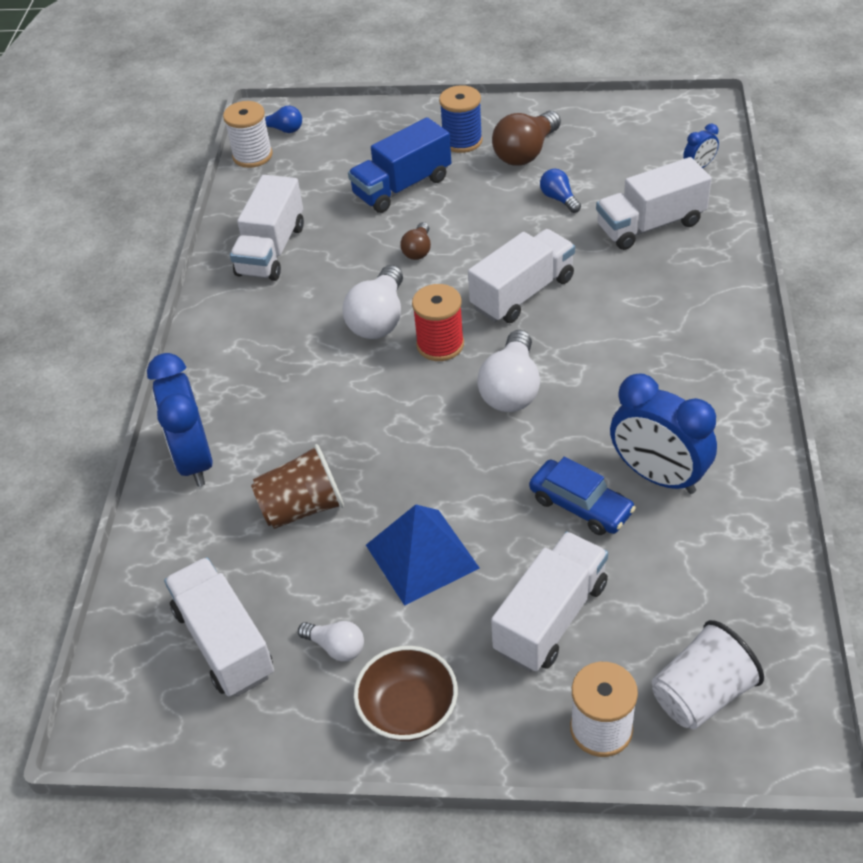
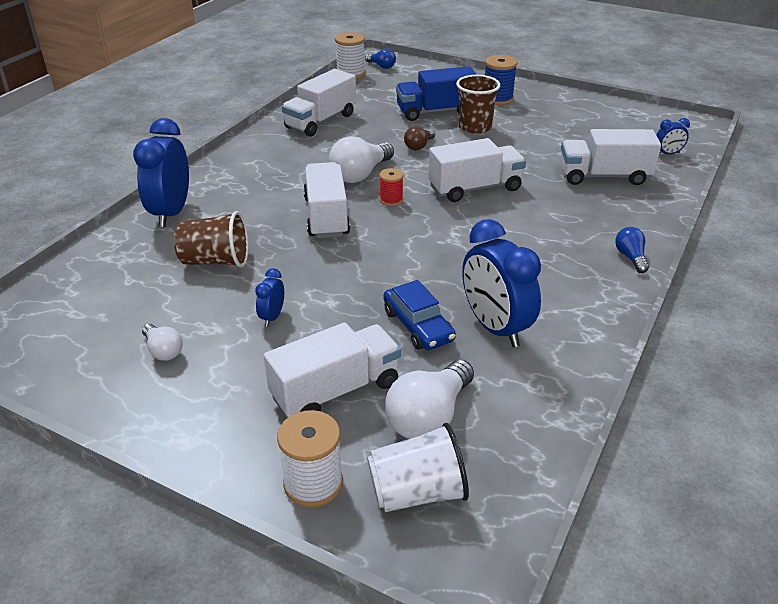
camera: 20 degrees right, 10 degrees down
white truck [164,557,274,697] -> white truck moved to [303,162,350,238]
brown bowl [354,646,458,741] -> none
blue pyramid [366,504,480,606] -> blue clock [255,268,284,327]
red spool [412,284,464,361] -> red spool [380,168,403,206], size x0.61
white light bulb [477,330,540,412] -> white light bulb moved to [385,360,474,439]
brown light bulb [492,111,561,166] -> none
blue light bulb [540,169,581,213] -> blue light bulb moved to [615,227,649,273]
none -> brown cup [456,75,500,134]

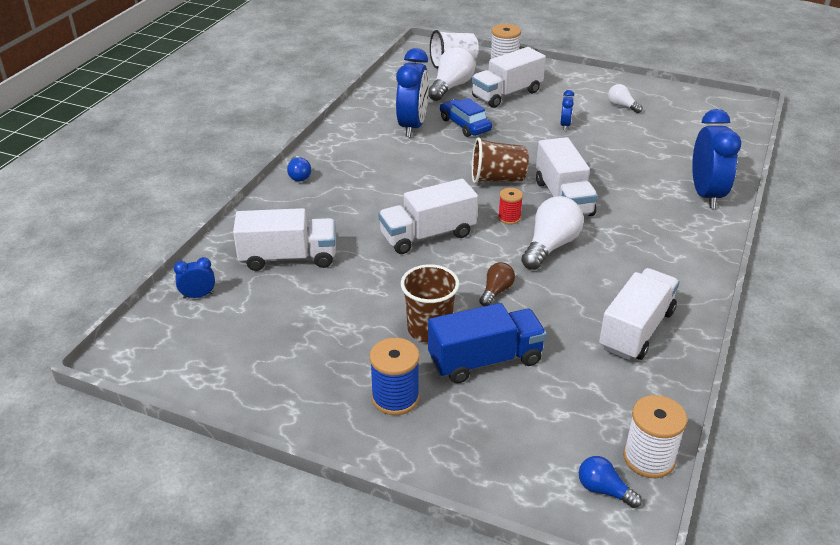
camera: 175 degrees right, 0 degrees up
brown cup [174,211,248,267] -> brown cup moved to [472,137,529,184]
blue clock [462,219,541,347] -> blue clock turned 45 degrees clockwise [396,48,429,137]

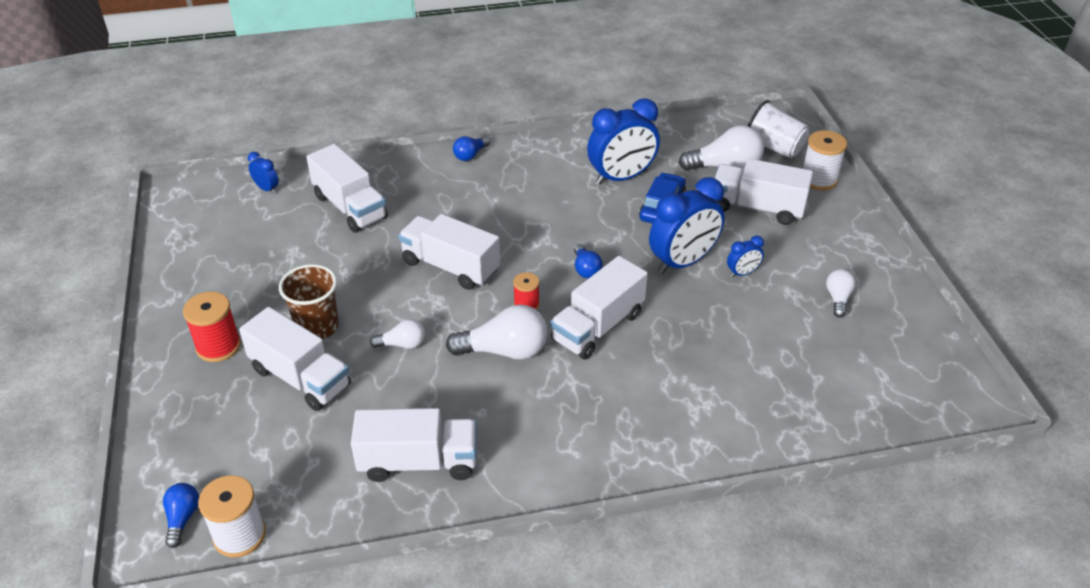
camera: 55 degrees right, 5 degrees up
blue spool [370,338,419,415] -> red spool [183,291,241,362]
blue truck [428,303,547,384] -> white truck [239,307,351,411]
brown cup [472,137,529,184] -> blue light bulb [574,244,603,279]
brown light bulb [479,262,515,306] -> white light bulb [370,319,425,349]
blue clock [692,109,741,208] -> blue clock moved to [649,177,725,274]

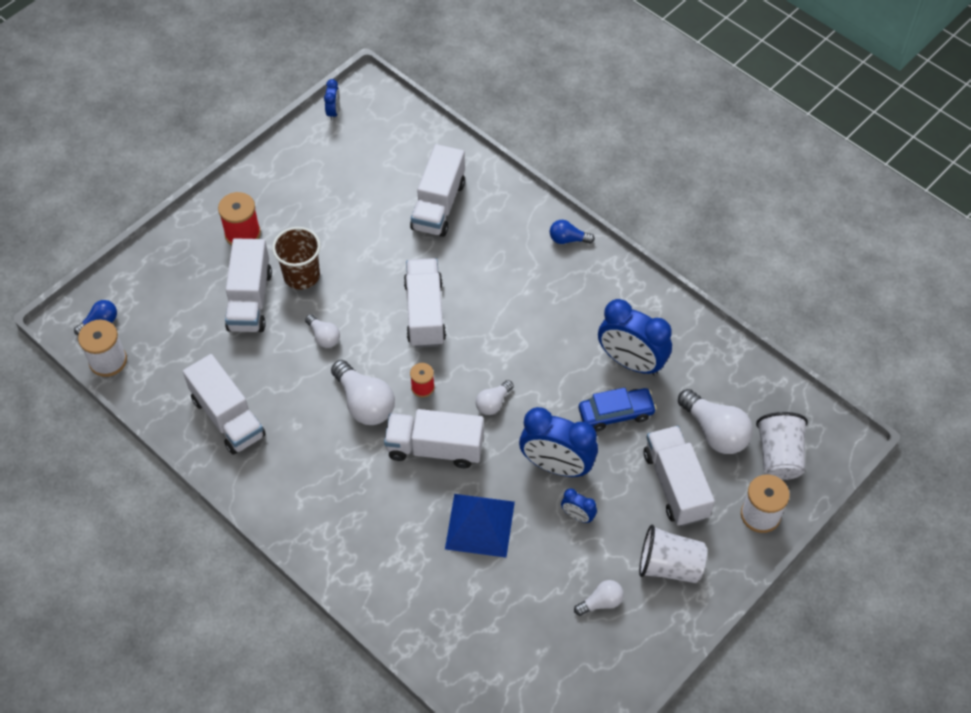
camera: 55 degrees right, 15 degrees up
blue clock [248,152,279,194] -> blue clock moved to [324,79,340,121]
blue light bulb [574,244,603,279] -> white light bulb [476,380,514,415]
none -> blue pyramid [445,494,515,558]
none -> white cup [639,525,707,583]

